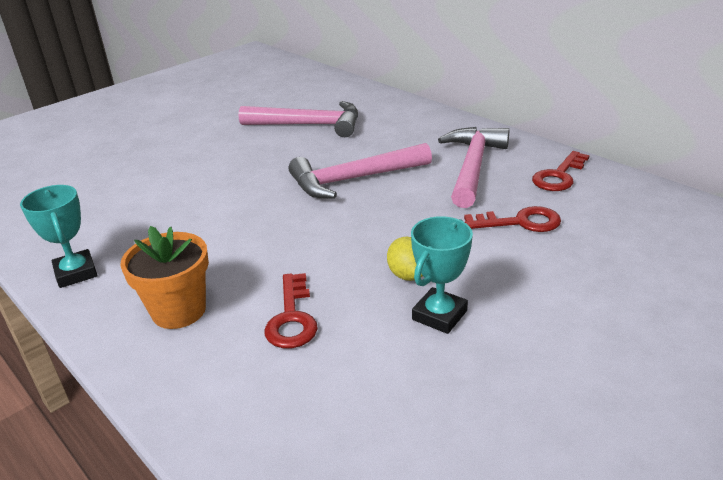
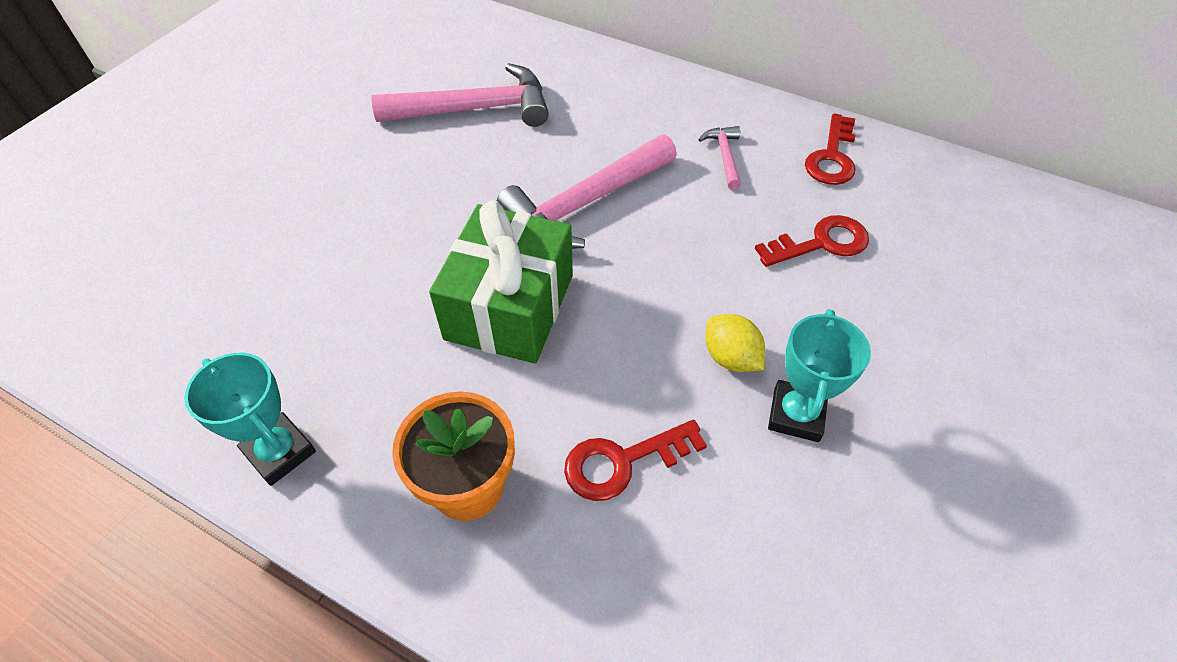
camera: 20 degrees left, 20 degrees up
red key [265,273,318,348] -> red key turned 90 degrees clockwise [564,419,707,501]
pink hammer [438,127,510,208] -> pink hammer [698,126,741,190], size x0.47
none -> green gift [429,200,573,364]

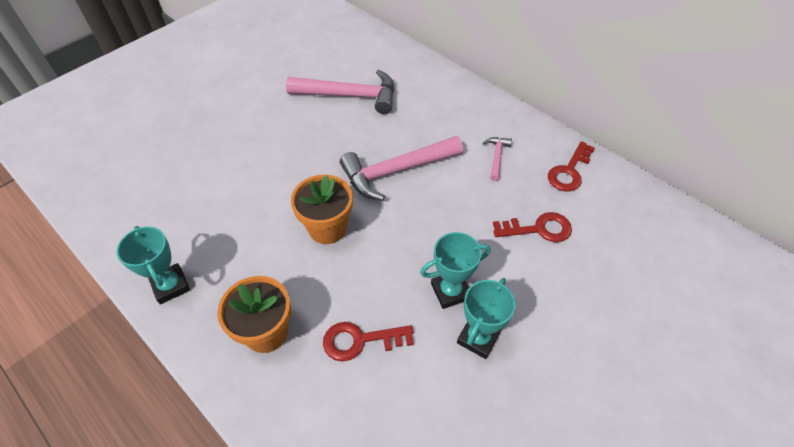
camera: 15 degrees right, 0 degrees up
green gift [429,200,573,364] -> orange flower pot [291,175,353,244]
yellow lemon [706,314,765,372] -> turquoise trophy [420,232,491,309]

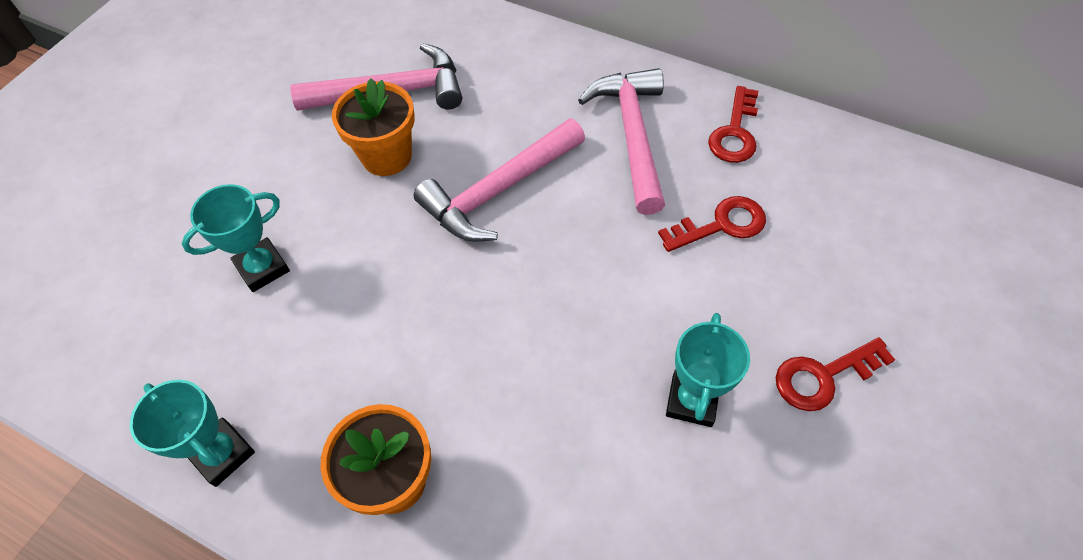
camera: 15 degrees left, 5 degrees up
orange flower pot [291,175,353,244] -> orange flower pot moved to [332,78,415,176]
red key [323,322,414,362] -> red key moved to [776,337,895,411]
turquoise trophy [420,232,491,309] -> turquoise trophy moved to [182,184,290,292]
pink hammer [483,137,512,181] -> pink hammer [578,68,665,215], size x2.15

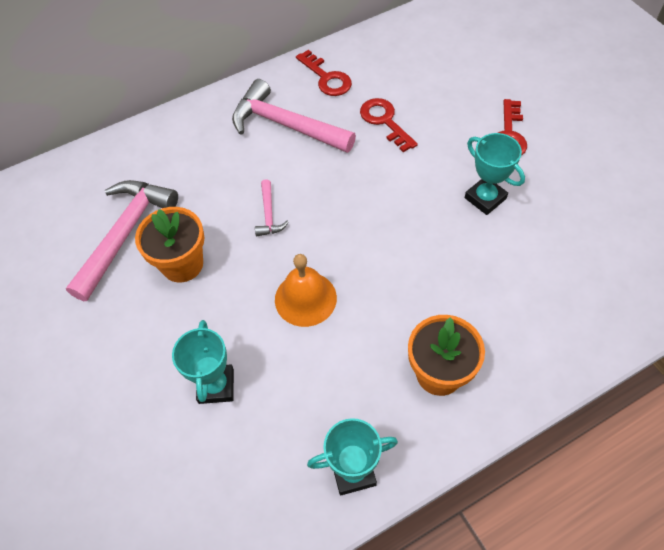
camera: 55 degrees left, 0 degrees up
pink hammer [413,119,585,242] -> pink hammer [255,179,289,236], size x0.47
red key [658,196,766,252] -> red key turned 45 degrees counterclockwise [360,98,418,152]
none -> orange bell [275,254,337,327]

